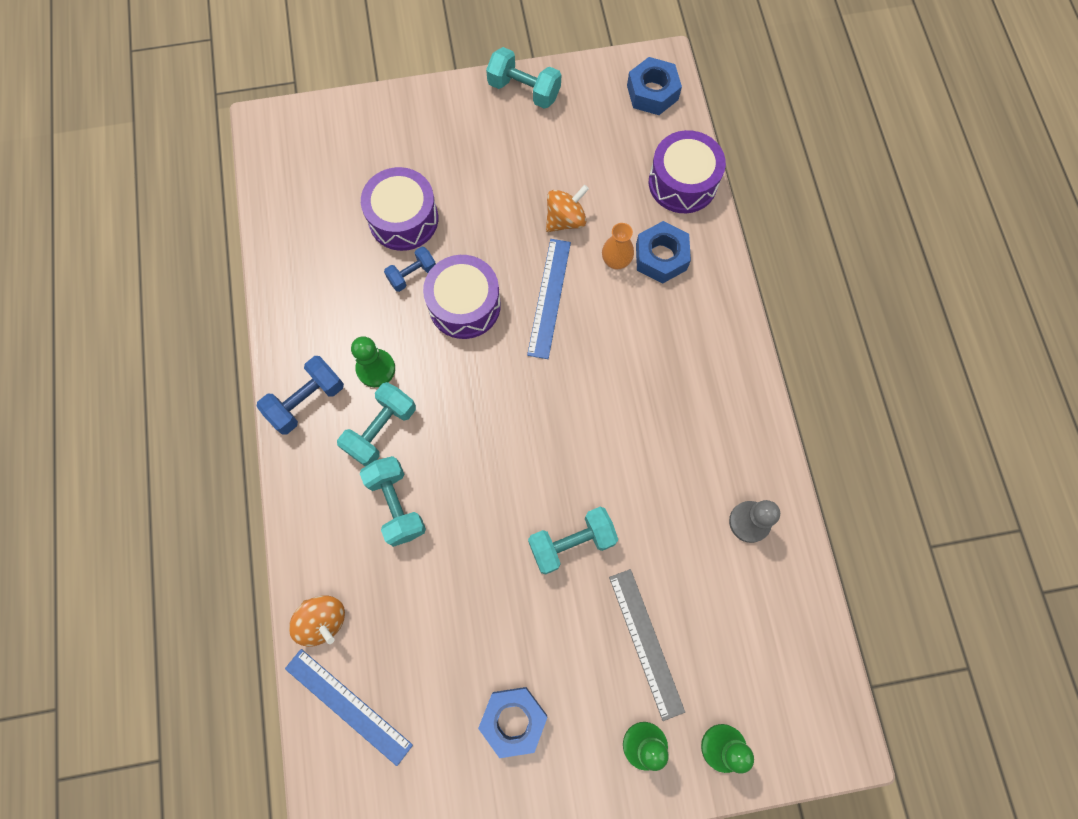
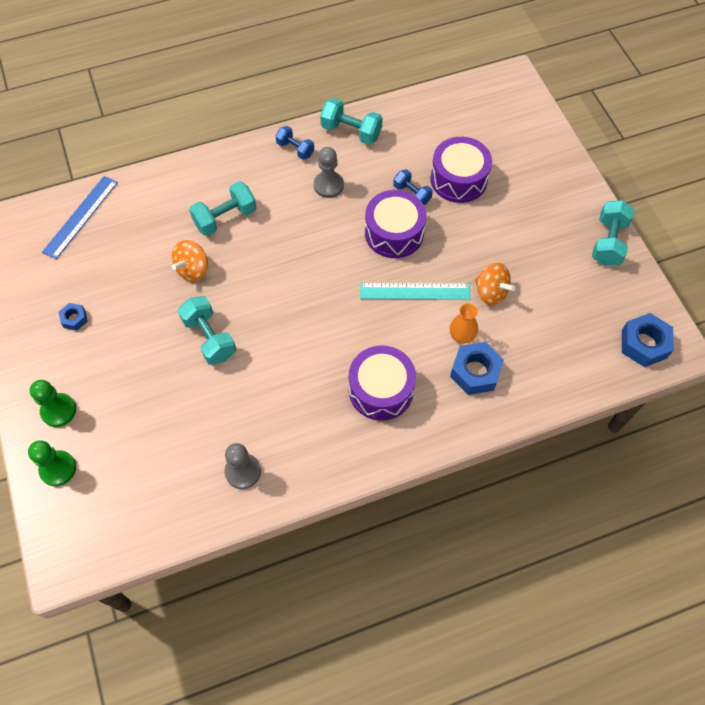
camera: 80 degrees right, 10 degrees down
blue dumbbell [257,356,344,434] -> blue dumbbell [275,126,314,160], size x0.65
orange spinning top [289,595,345,647] -> orange spinning top moved to [172,240,208,281]
turquoise dumbbell [337,382,416,466] -> turquoise dumbbell moved to [320,98,383,145]
green pawn [351,336,395,387] -> grey pawn [314,147,344,198]
blue nut [478,687,547,758] -> blue nut [59,303,88,331], size x0.54
blue ruler [527,239,571,359] -> turquoise ruler [360,283,471,300]
grey ruler [609,569,685,721] -> none
purple drum [649,130,726,213] -> purple drum moved to [349,346,416,421]

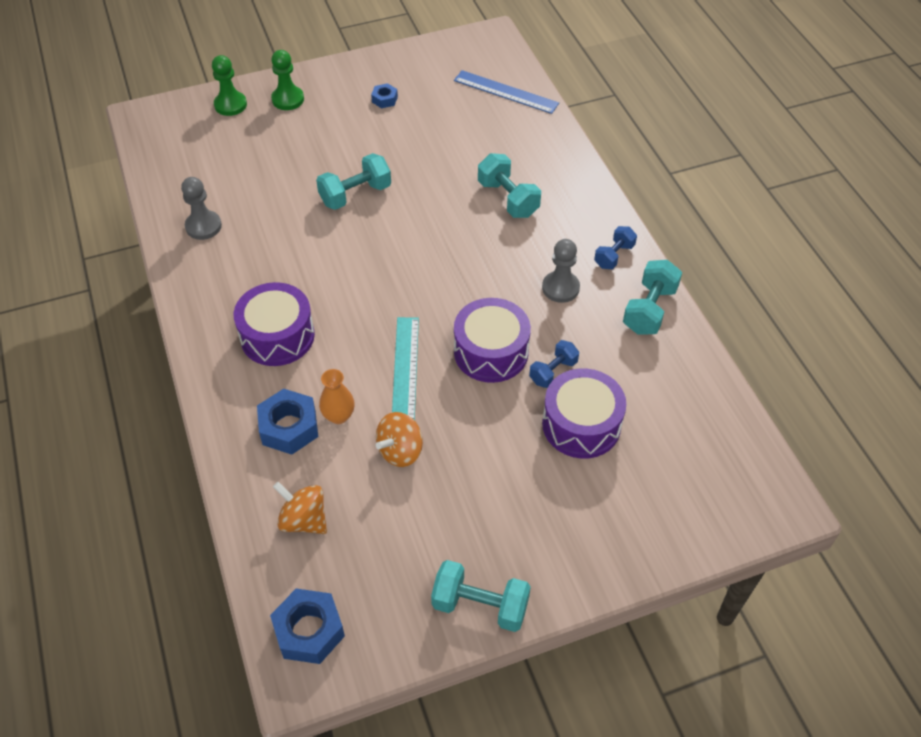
camera: 90 degrees right, 10 degrees down
orange spinning top [172,240,208,281] -> orange spinning top moved to [273,482,327,534]

